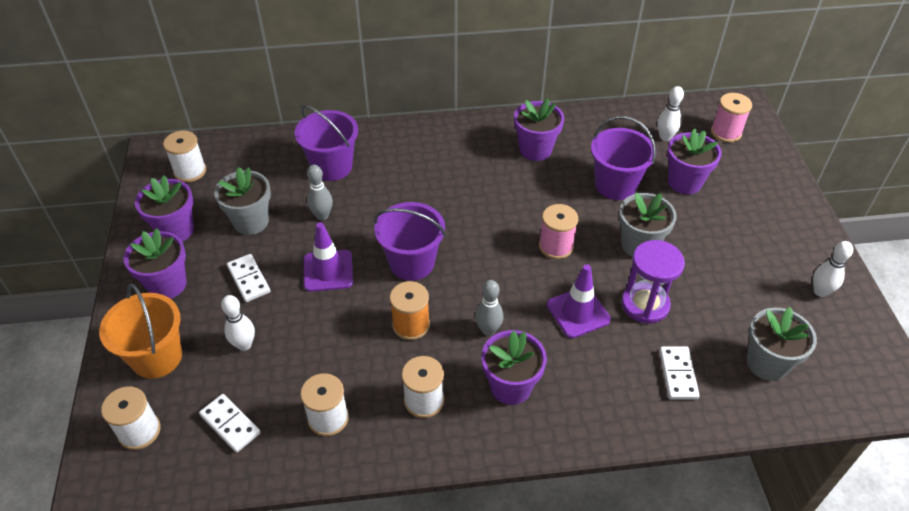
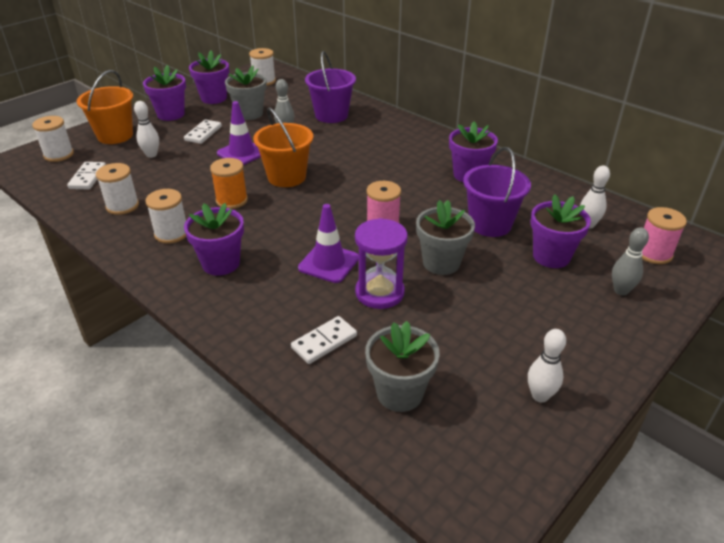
camera: 50 degrees right, 10 degrees down
purple bucket [374,202,446,281] -> orange bucket [253,107,313,187]
grey bowling pin [475,280,504,336] -> grey bowling pin moved to [612,227,649,295]

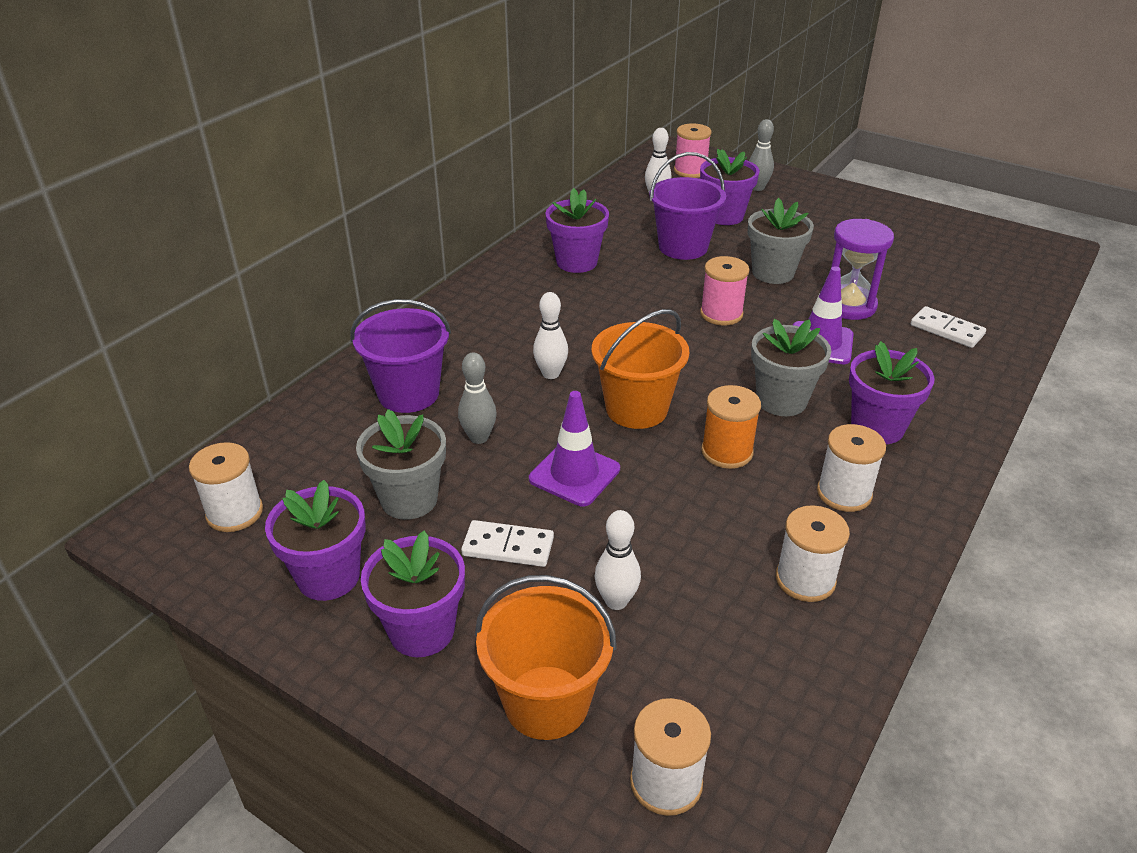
camera: 100 degrees left, 0 degrees up
white domino [67,162,106,189] -> none
grey flower pot [365,321,440,412] -> grey flower pot moved to [751,319,832,416]
white bowling pin [528,329,566,402] -> white bowling pin moved to [533,292,568,379]

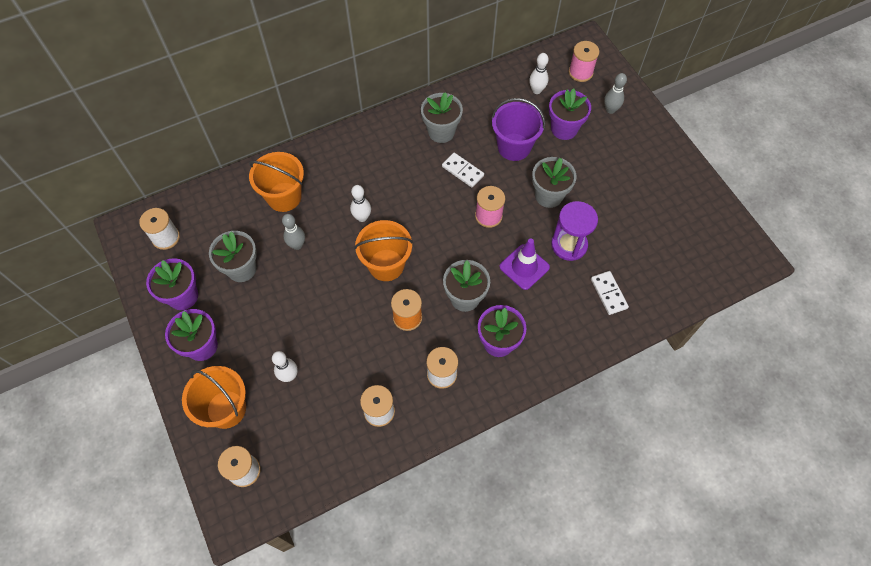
camera: 30 degrees right, 25 degrees up
purple bucket [350,299,451,413] -> orange bucket [249,152,304,212]
white domino [461,520,554,567] -> white domino moved to [442,153,484,188]
purple traffic cone [529,391,620,506] -> none
purple flower pot [545,188,609,273] -> grey flower pot [421,92,463,143]

